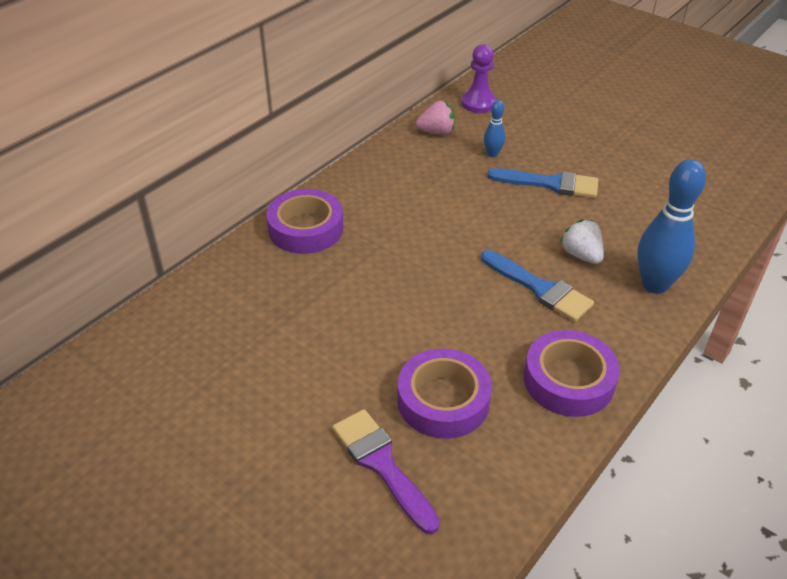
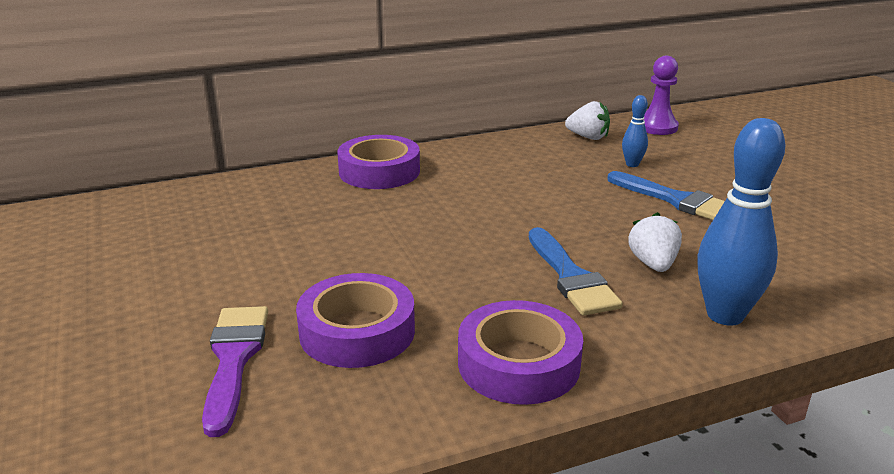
camera: 30 degrees right, 15 degrees down
pink strawberry [416,101,455,135] -> white strawberry [565,101,610,140]

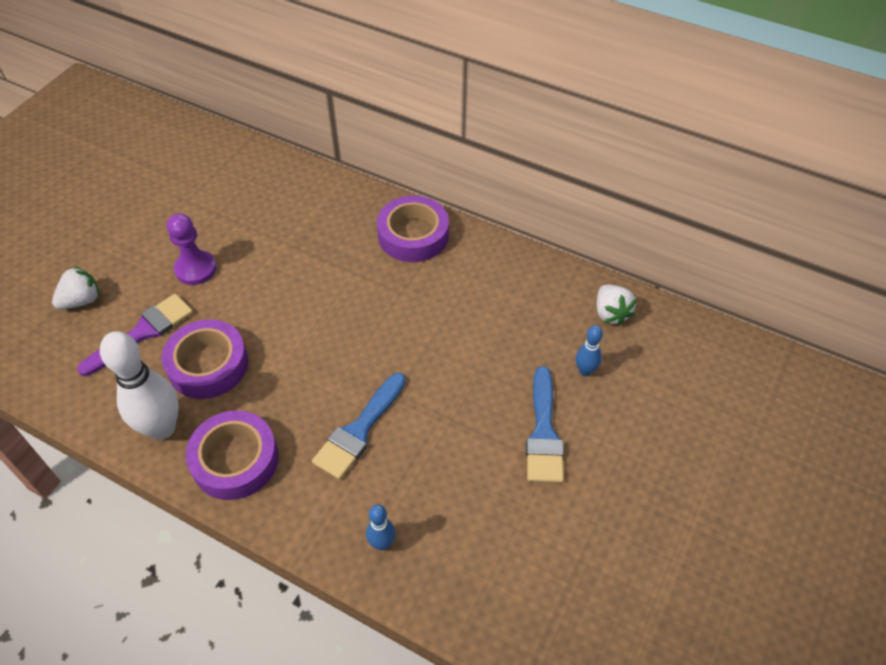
camera: 50 degrees right, 25 degrees up
white strawberry [628,212,682,272] -> white strawberry moved to [52,266,100,309]
purple pawn [644,56,679,135] -> purple pawn moved to [167,213,217,285]
blue bowling pin [697,118,785,326] -> blue bowling pin [366,504,396,550], size x0.49
none -> white bowling pin [100,331,179,440]

